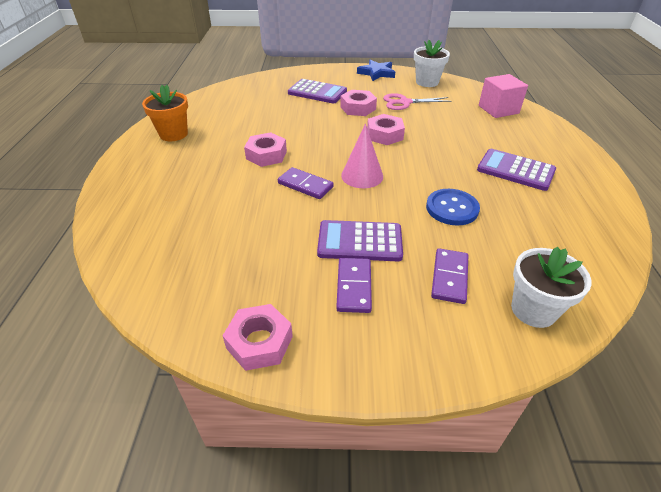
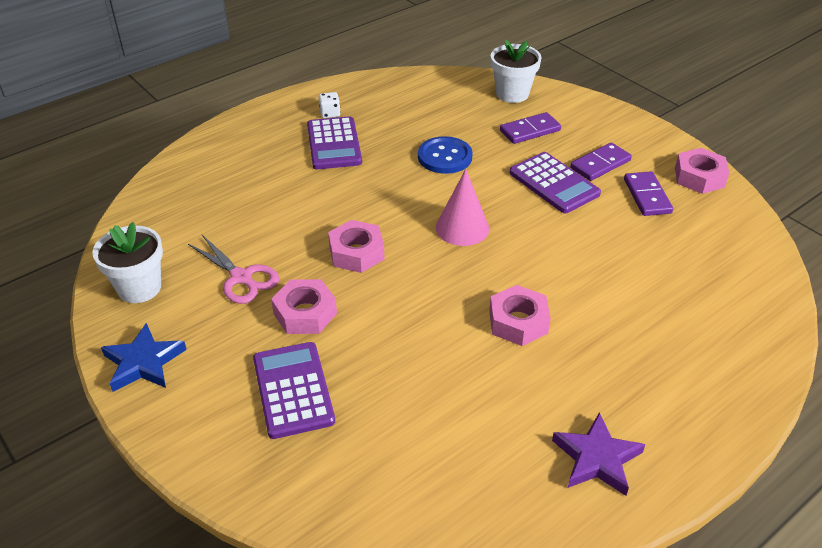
camera: 130 degrees left, 0 degrees up
orange flower pot [142,85,188,141] -> purple star [552,412,645,496]
purple domino [278,167,334,199] -> purple domino moved to [624,171,673,216]
pink cube [479,74,528,118] -> none
none -> white dice [319,92,341,118]

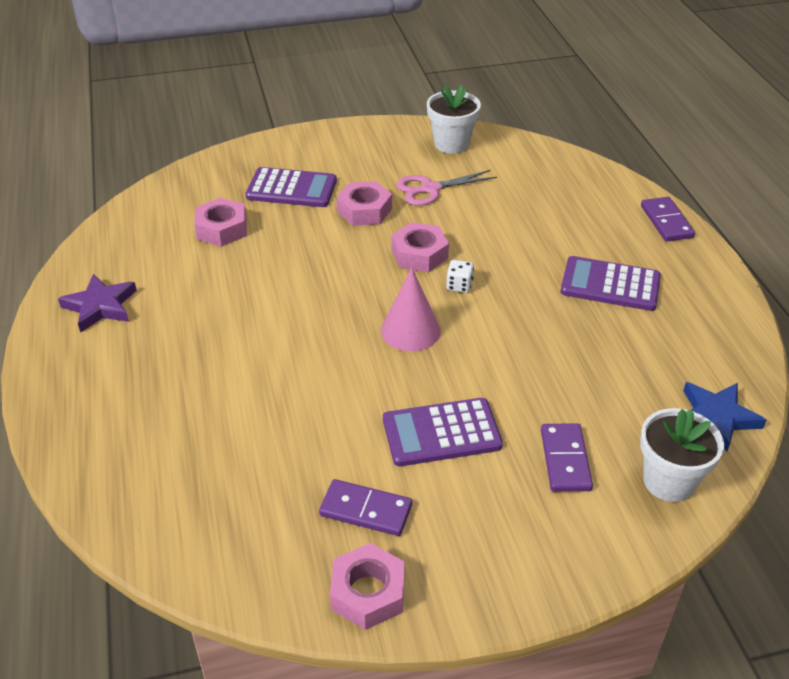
camera: 115 degrees right, 0 degrees up
blue star [101,323,187,392] -> blue star moved to [683,382,766,452]
white dice [319,92,341,118] -> white dice moved to [446,260,474,293]
blue button [418,136,473,174] -> none
pink nut [489,285,551,346] -> pink nut moved to [194,198,247,246]
purple domino [570,143,632,181] -> purple domino moved to [641,197,695,242]

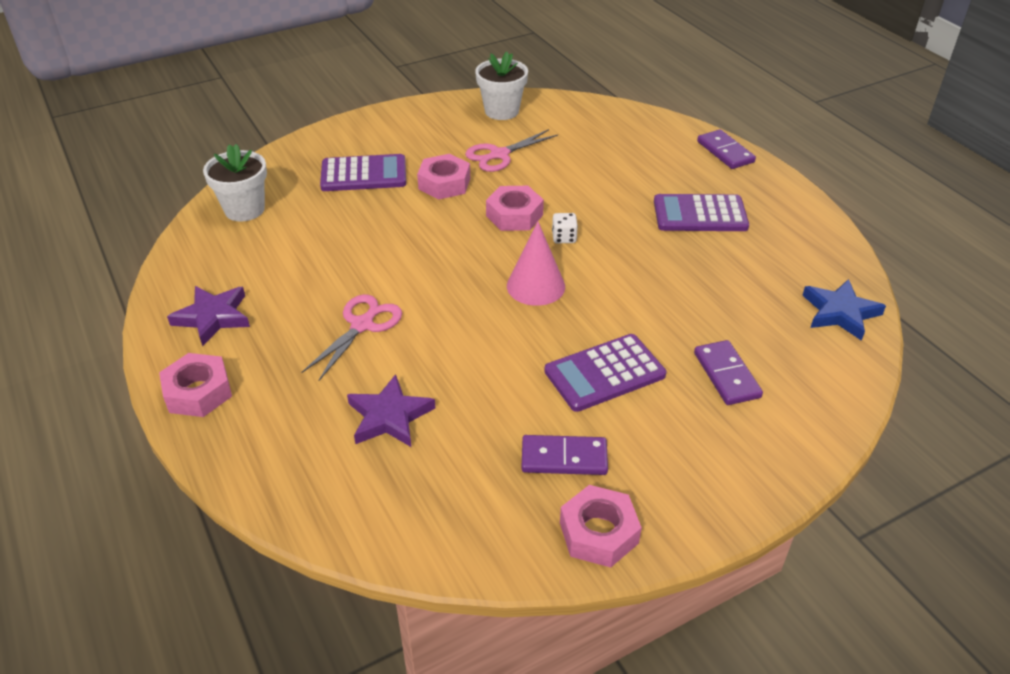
camera: 15 degrees left, 0 degrees up
pink nut [194,198,247,246] -> pink nut moved to [159,353,232,417]
white flower pot [640,408,724,502] -> white flower pot moved to [203,144,267,222]
none -> pink scissors [301,294,402,381]
none -> purple star [347,374,435,447]

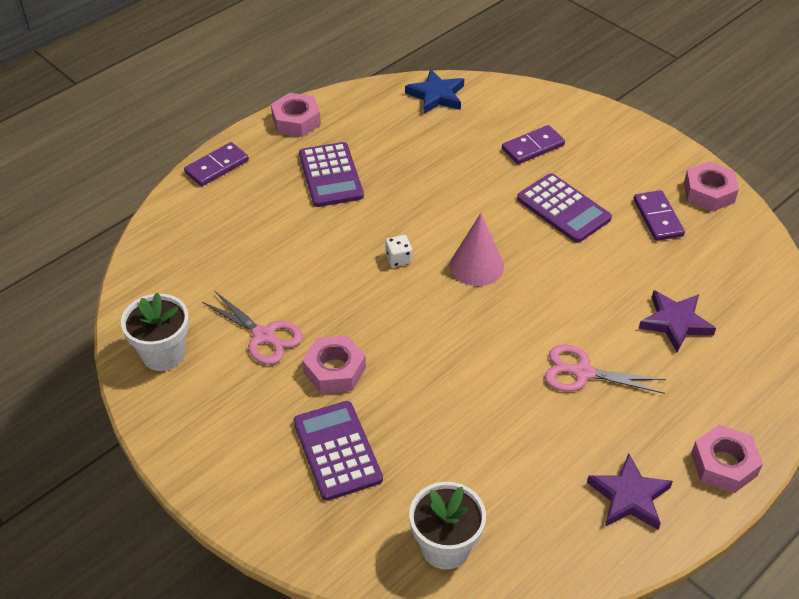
camera: 105 degrees left, 5 degrees up
pink nut [486,186,544,231] -> pink nut moved to [271,93,321,137]

